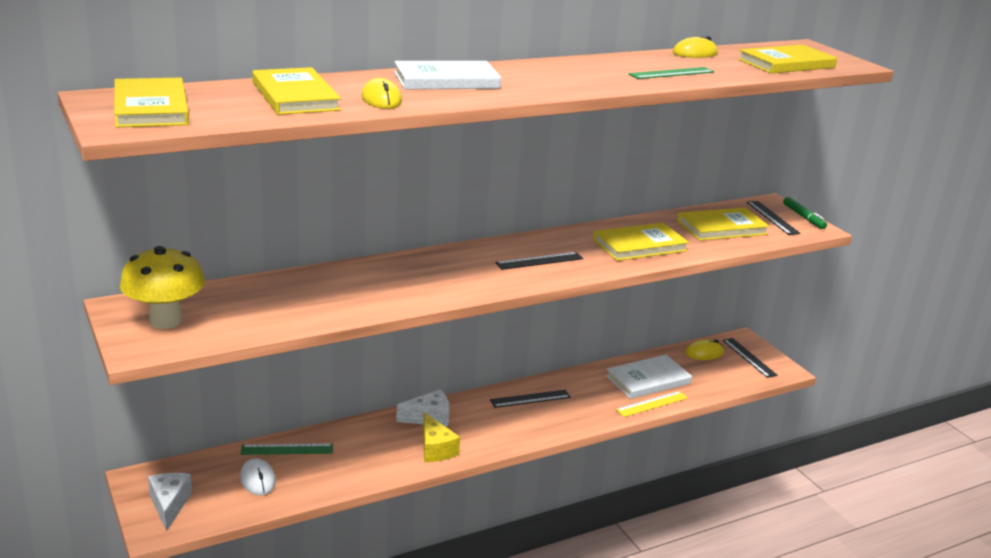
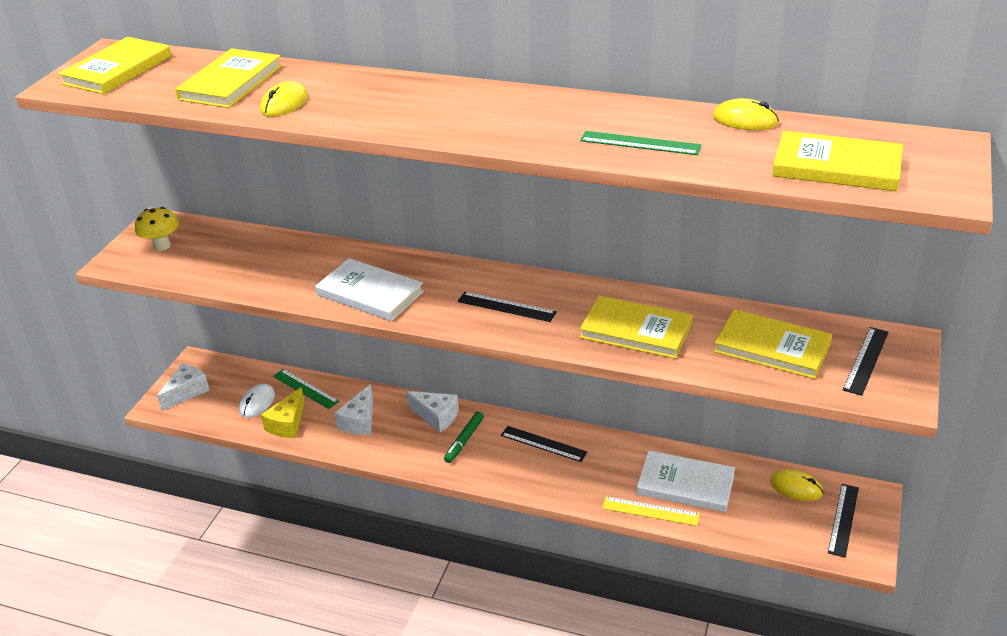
camera: 50 degrees right, 10 degrees up
yellow mushroom [120,246,205,329] -> yellow mushroom [135,207,179,251], size x0.62
white book [394,61,501,90] -> white book moved to [315,258,424,321]
yellow cheese [423,412,460,462] -> yellow cheese moved to [261,387,305,438]
green marker [783,197,827,229] -> green marker moved to [444,412,484,463]
none -> white cheese [335,384,373,435]

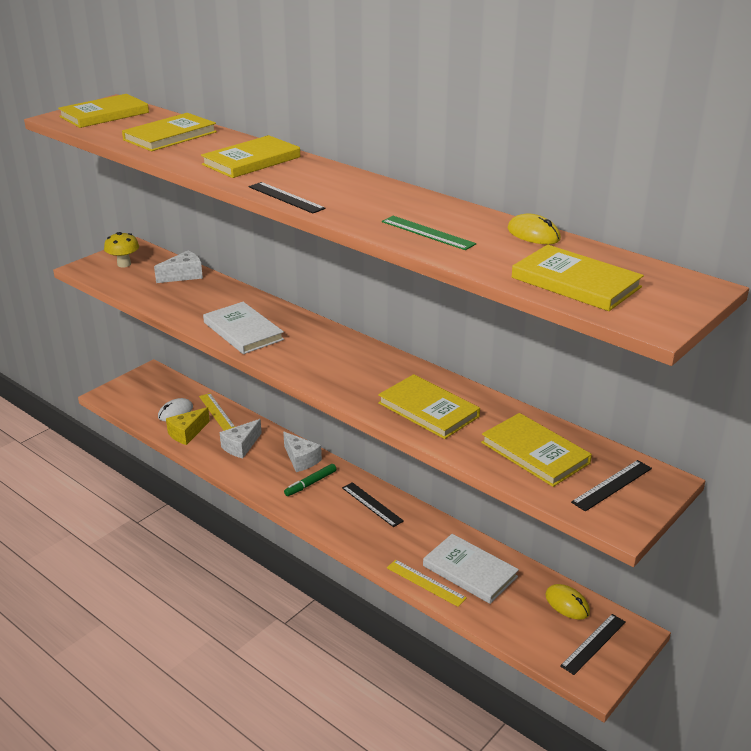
camera: 20 degrees right, 5 degrees down
white cheese [157,363,210,411] -> white cheese moved to [154,250,203,283]
yellow mouse [260,81,308,117] -> none
green ruler [273,369,339,409] -> yellow ruler [199,393,235,431]
black ruler [458,292,557,322] -> black ruler moved to [249,182,326,214]
none -> yellow book [201,135,300,178]

